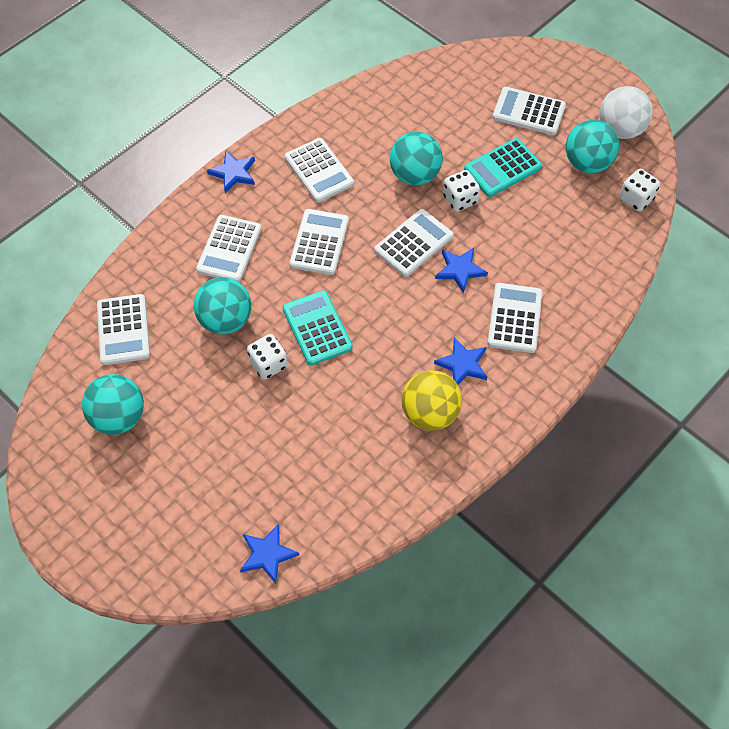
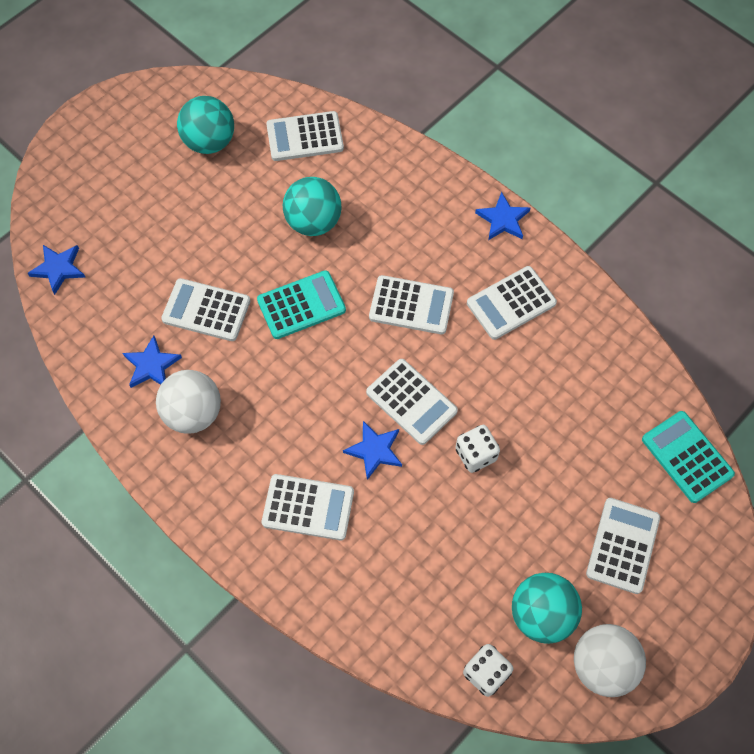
camera: 90 degrees right, 5 degrees up
white calculator [196,215,261,282] -> white calculator moved to [161,278,250,341]
white dice [247,334,288,380] -> none
turquoise ball [390,132,443,186] -> none
yellow ball [402,370,462,431] -> white ball [156,370,221,434]
blue star [434,337,487,385] -> blue star moved to [123,336,182,388]
turquoise calculator [464,138,542,197] -> turquoise calculator moved to [642,411,735,503]

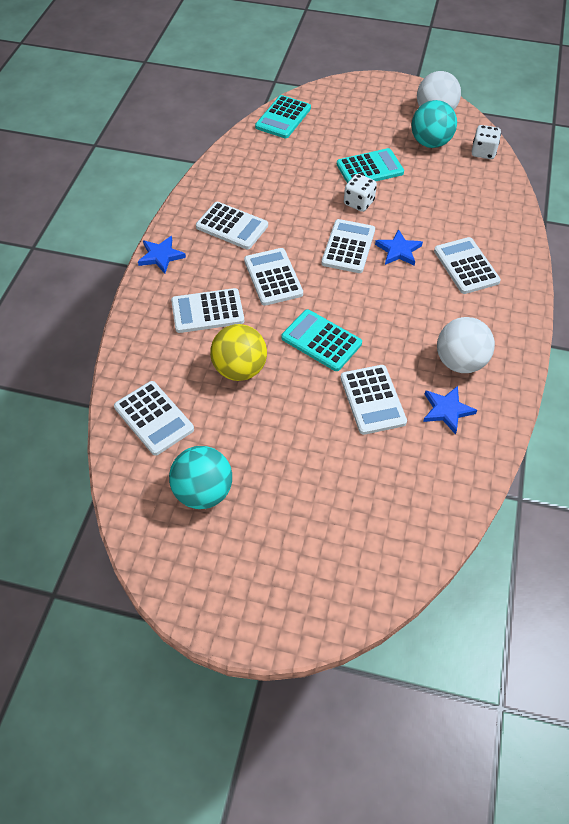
camera: 120 degrees left, 10 degrees down
blue star [27,245,85,295] -> none
turquoise ball [283,177,342,236] -> yellow ball [210,324,267,381]
white calculator [586,498,660,594] -> white calculator moved to [171,288,244,333]
none -> turquoise calculator [337,148,404,183]

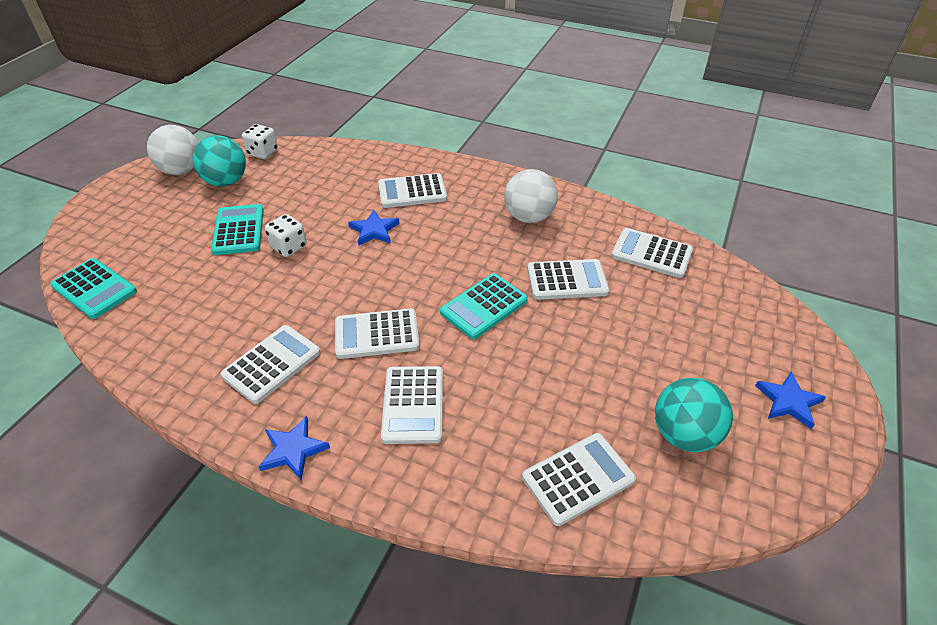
camera: 80 degrees left, 10 degrees down
yellow ball [210,324,267,381] -> none
white calculator [321,219,375,273] -> white calculator moved to [611,228,693,278]
blue star [423,386,477,435] -> blue star moved to [755,372,826,429]

